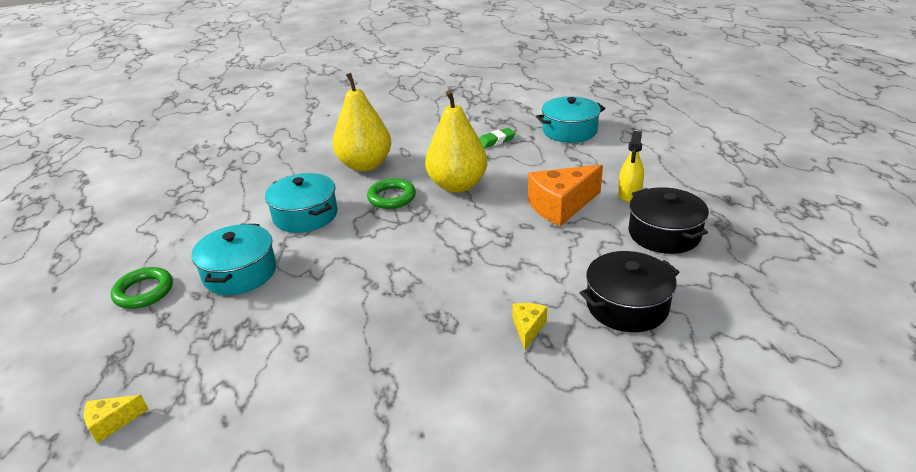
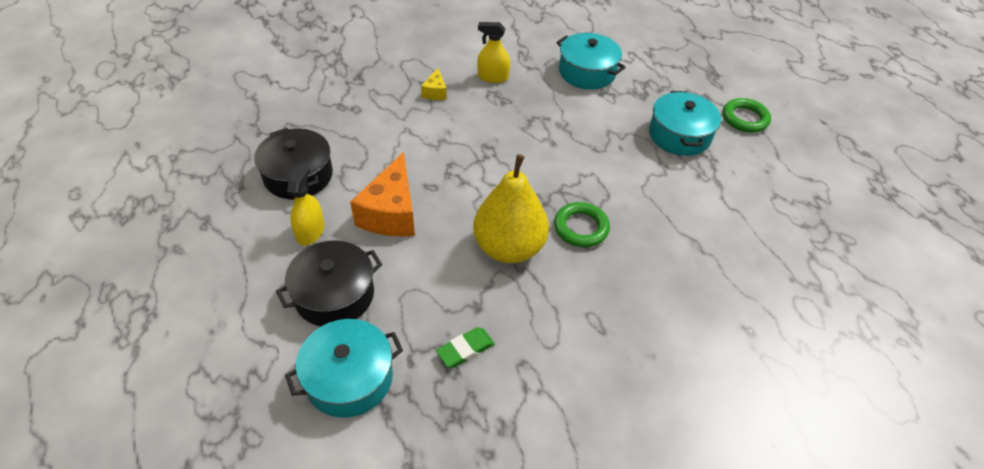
camera: 170 degrees right, 15 degrees up
yellow cheese [84,395,149,444] -> none
turquoise pot [265,173,338,233] -> turquoise pot moved to [556,33,626,89]
yellow pear [332,73,391,172] -> none
orange cheese [528,164,603,226] -> orange cheese turned 135 degrees clockwise [350,152,415,237]
black pot [580,251,680,332] -> black pot moved to [276,241,382,326]
none -> yellow spray bottle [477,22,510,83]

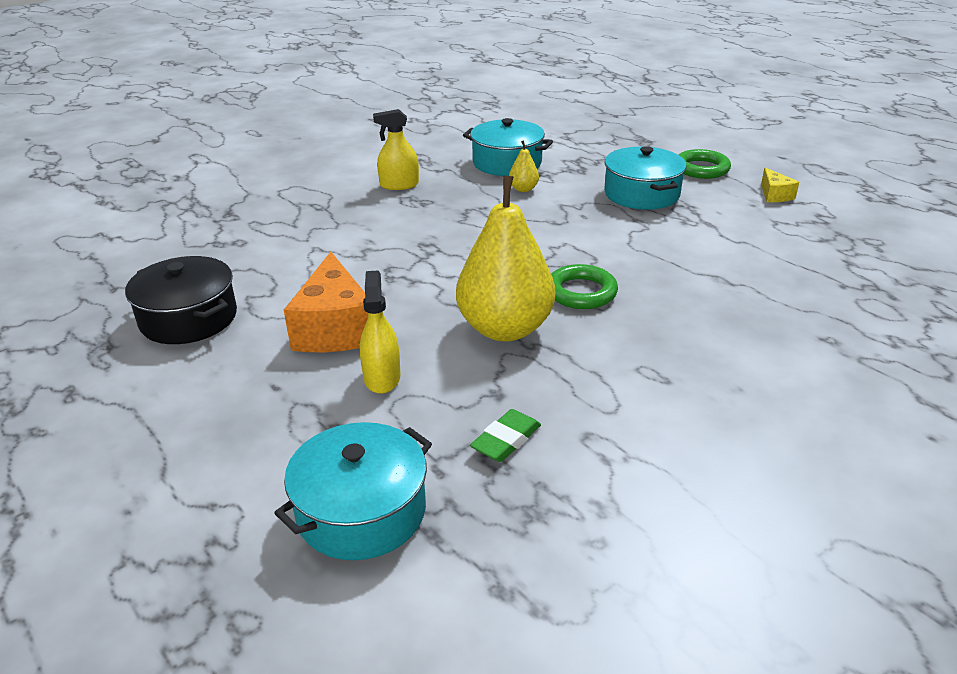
camera: 15 degrees left, 15 degrees down
black pot [276,241,382,326] -> none
yellow spray bottle [287,164,324,246] -> yellow spray bottle moved to [360,271,401,394]
yellow cheese [421,68,447,100] -> yellow cheese moved to [761,168,799,202]
none -> yellow pear [509,140,539,192]

